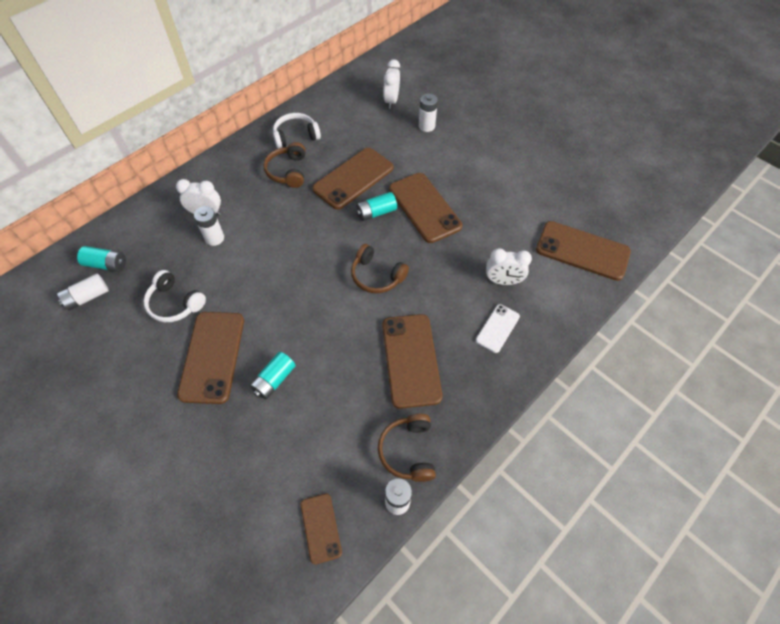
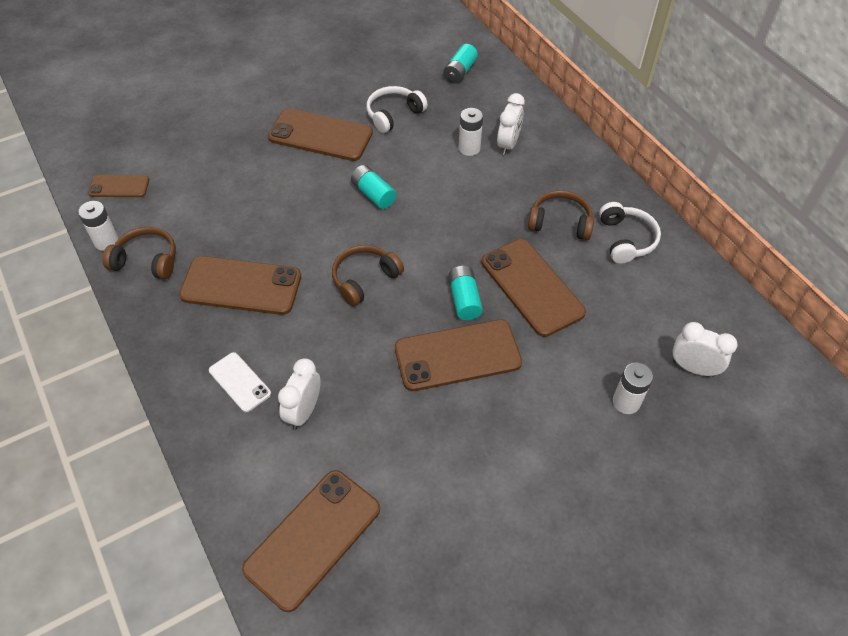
camera: 105 degrees right, 5 degrees down
white battery [57,273,109,311] -> none
turquoise battery [249,352,296,399] -> turquoise battery moved to [351,165,396,209]

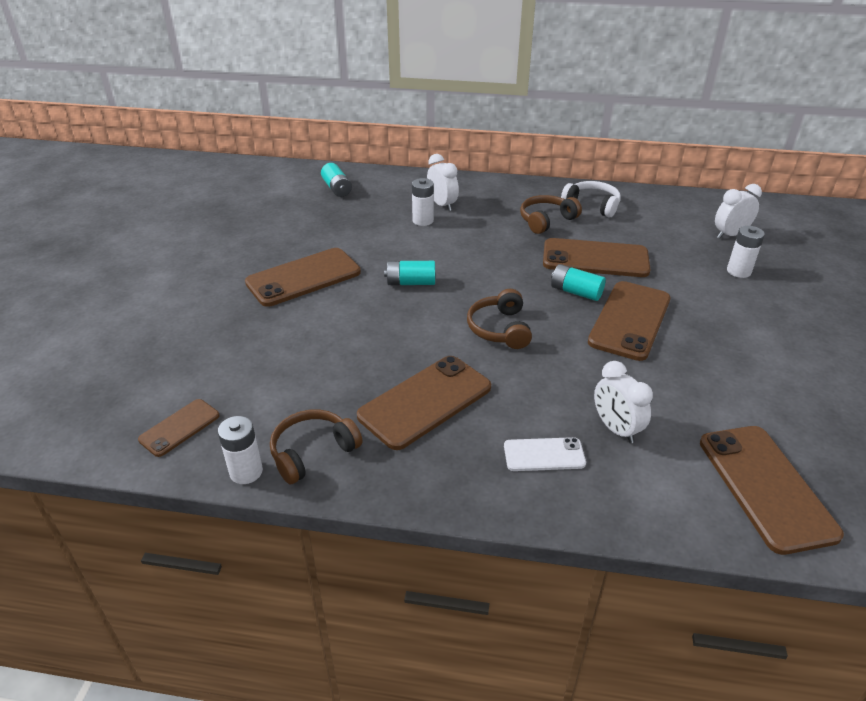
camera: 50 degrees left, 15 degrees down
white headphones [366,86,428,133] -> none

